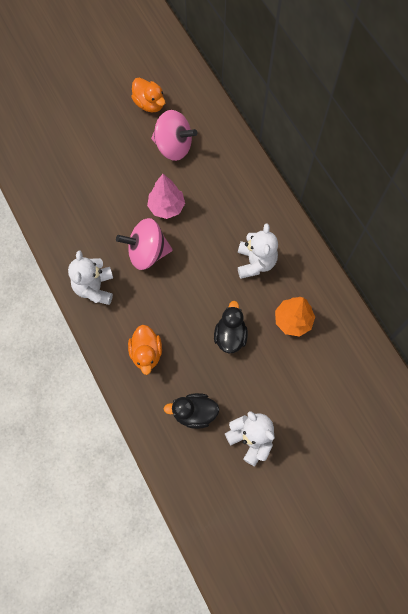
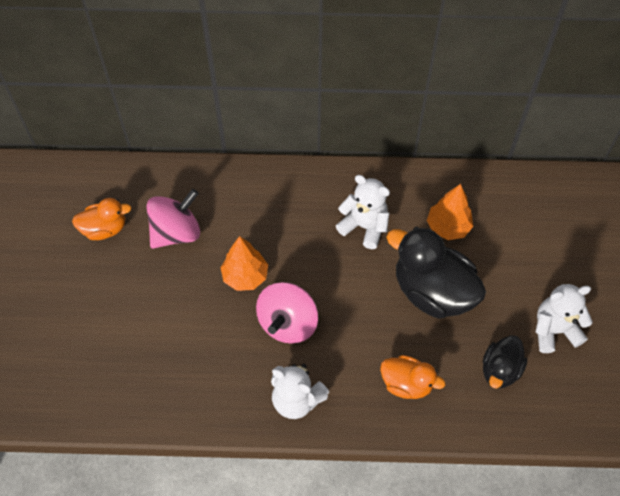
camera: 60 degrees left, 10 degrees down
pink tree [147,174,185,219] -> orange tree [220,236,268,291]
black duck [214,301,248,353] -> black duck [386,227,486,319], size x1.78

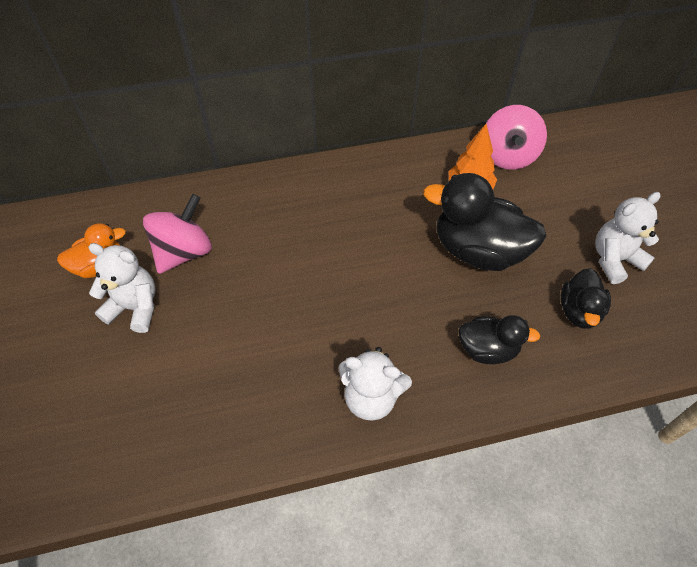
camera: 15 degrees left, 5 degrees down
orange tree [220,236,268,291] -> none
pink spinning top [256,282,318,343] -> pink spinning top moved to [486,105,547,170]
white teddy bear [336,175,390,249] -> white teddy bear moved to [88,243,155,333]
orange duck [380,355,445,399] -> black duck [458,315,540,364]

